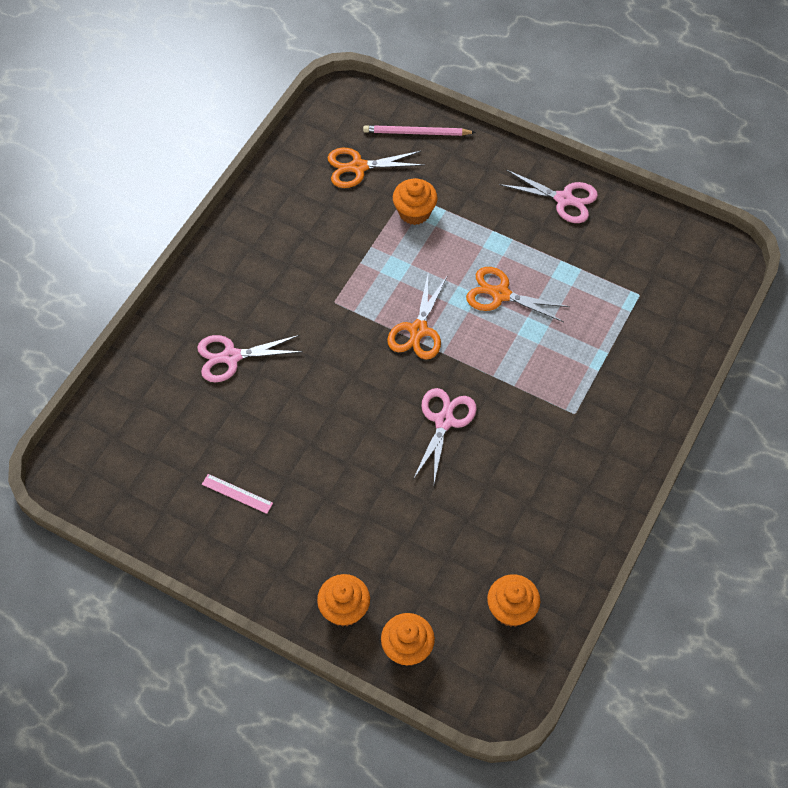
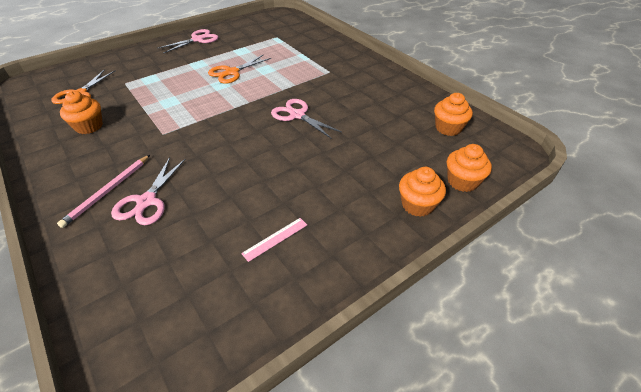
camera: 65 degrees left, 15 degrees down
pink pencil [363,125,476,136] -> pink pencil moved to [57,155,150,228]
orange scissors [387,275,448,360] -> none
orange cupcake [393,178,437,225] -> orange cupcake moved to [60,91,103,134]

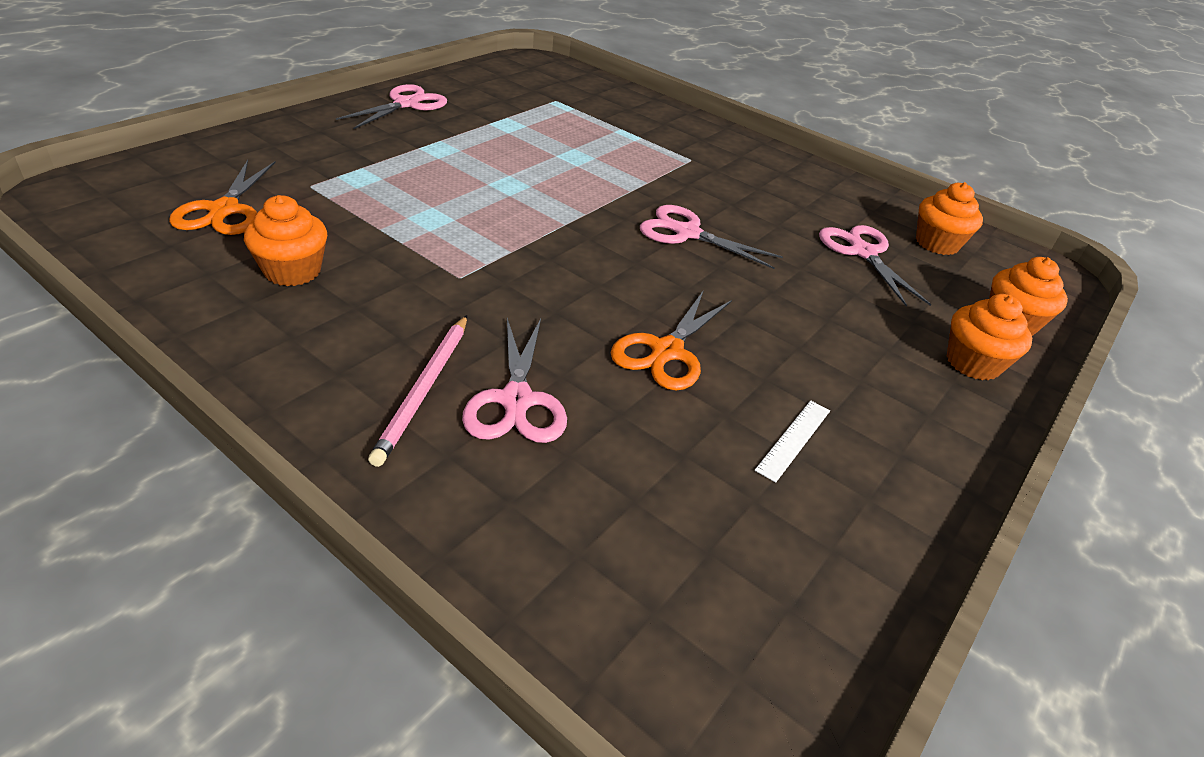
camera: 20 degrees left, 5 degrees down
orange scissors [208,54,271,84] -> orange scissors moved to [610,290,732,390]
pink ruler [241,218,307,262] -> white ruler [755,400,830,483]
none -> pink scissors [819,225,931,306]

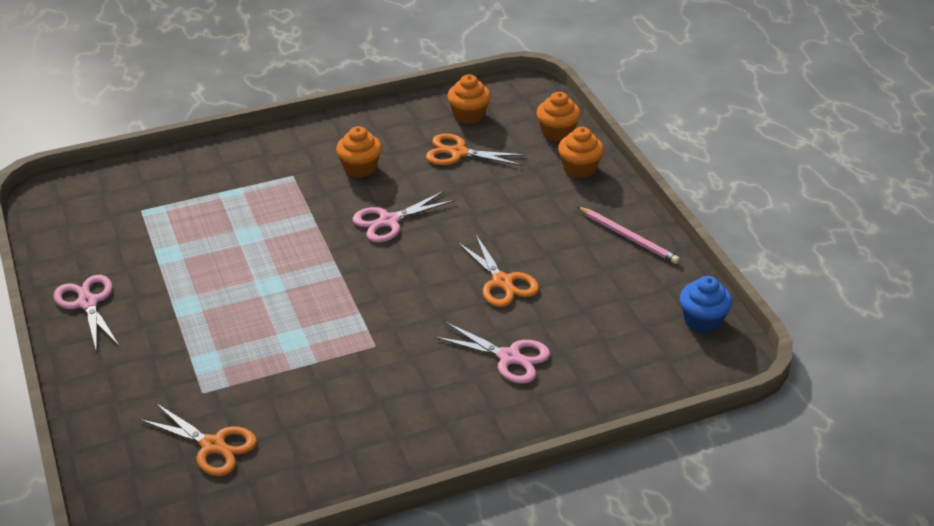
camera: 55 degrees left, 0 degrees up
orange cupcake [244,195,327,286] -> orange cupcake moved to [336,126,382,178]
pink pencil [368,315,467,467] -> pink pencil moved to [577,206,680,264]
white ruler [755,400,830,483] -> none
pink scissors [819,225,931,306] -> orange scissors [426,133,526,166]
none -> blue cupcake [680,276,732,333]

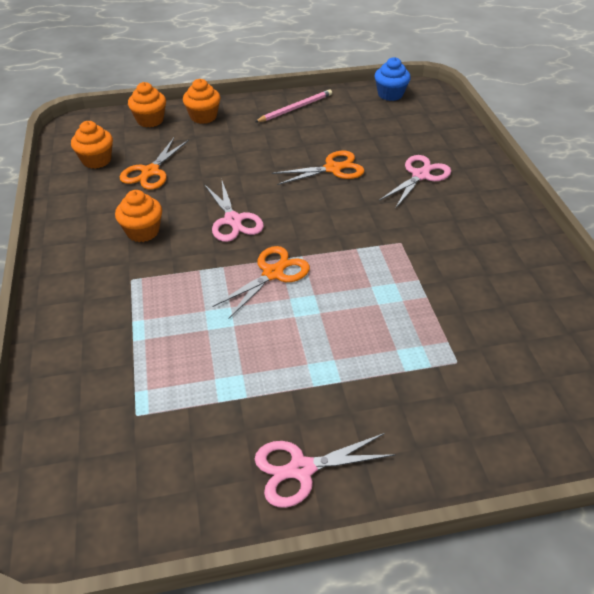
camera: 80 degrees left, 5 degrees up
orange scissors [139,403,257,476] -> orange scissors moved to [213,246,310,318]

